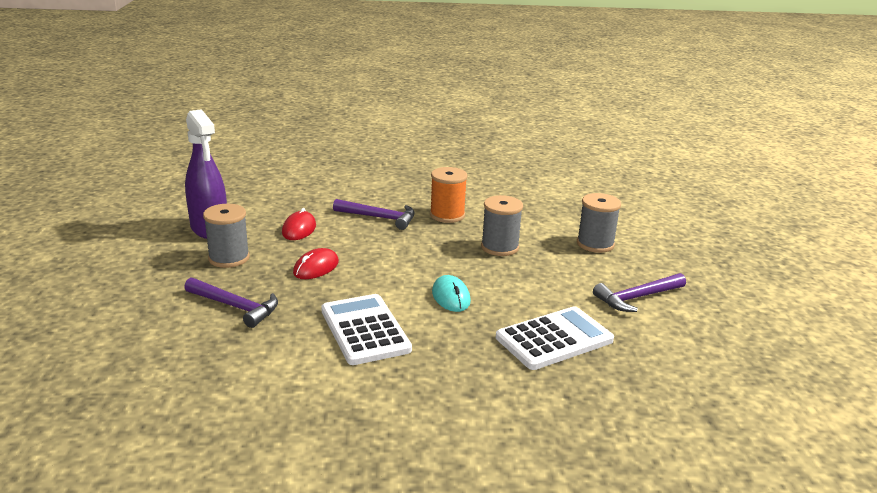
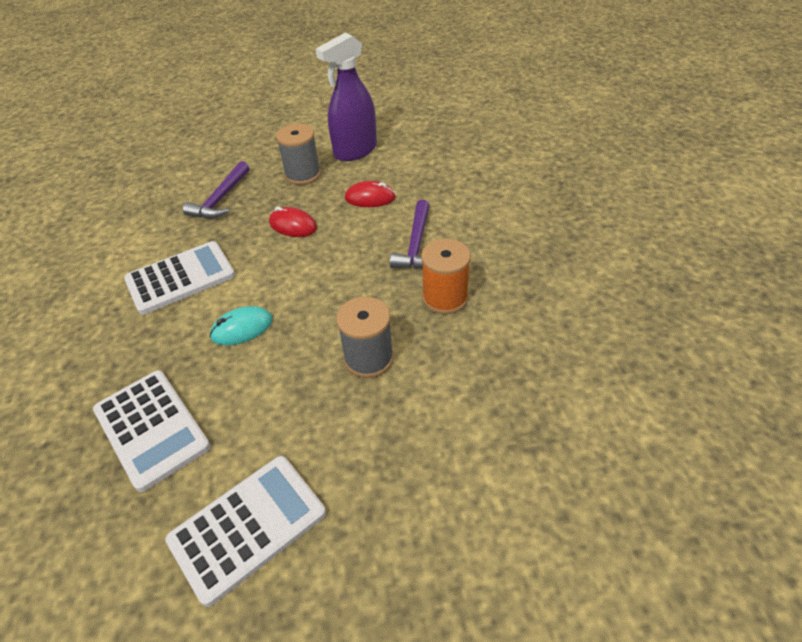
camera: 85 degrees right, 20 degrees up
grey spool [577,193,621,253] -> none
purple hammer [593,273,686,312] -> white calculator [165,456,326,607]

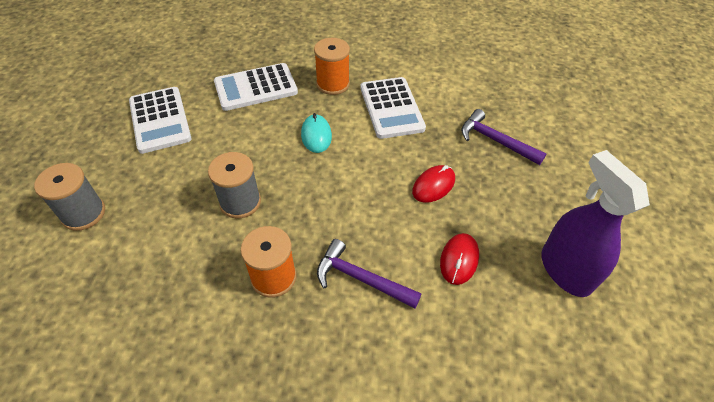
camera: 105 degrees right, 5 degrees up
grey spool [276,124,321,185] -> grey spool moved to [34,163,105,231]
none -> orange spool [314,38,350,95]

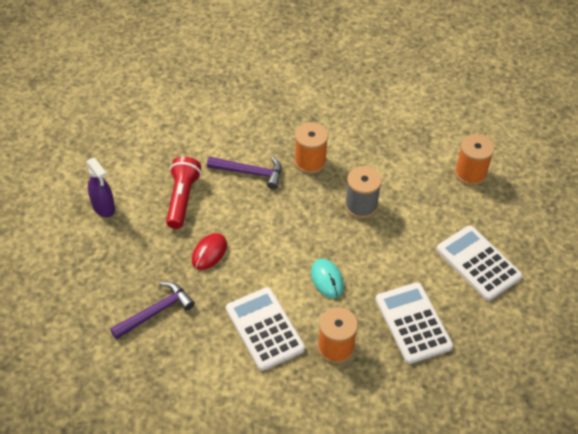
camera: 165 degrees right, 0 degrees up
grey spool [34,163,105,231] -> orange spool [455,134,495,186]
white calculator [214,63,298,111] -> white calculator turned 75 degrees counterclockwise [376,282,453,364]
red mouse [440,233,479,285] -> red flashlight [166,156,201,229]
purple hammer [461,109,547,165] -> purple hammer turned 60 degrees counterclockwise [110,282,195,340]
purple spray bottle [541,150,650,297] -> purple spray bottle [86,158,115,217], size x0.65

